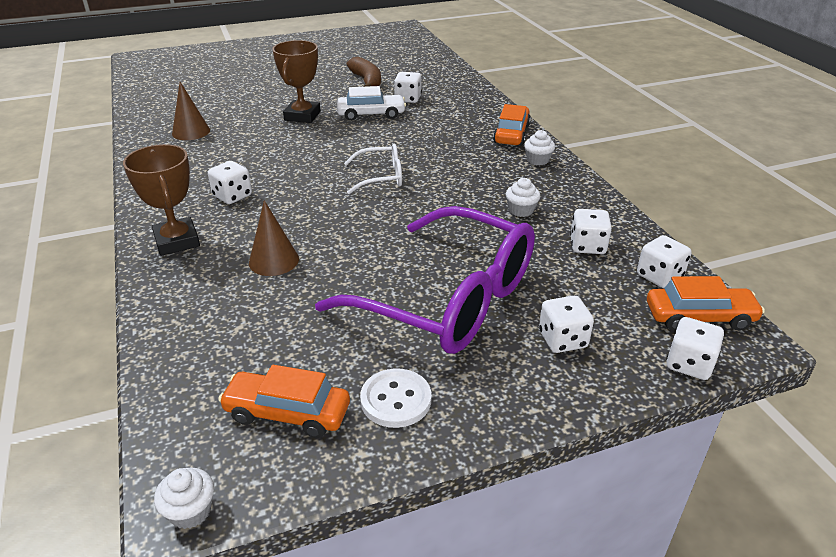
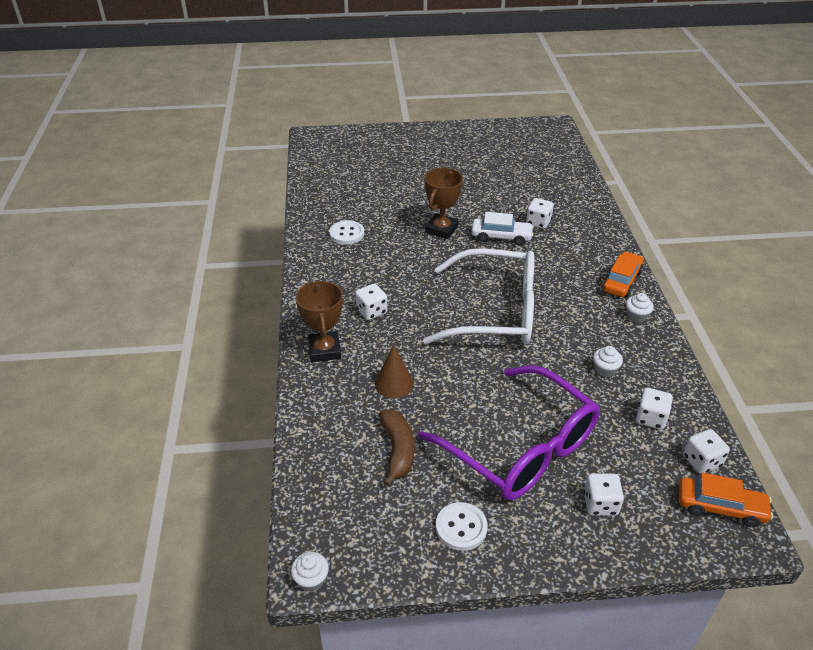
camera: 15 degrees right, 5 degrees up
brown cone [172,82,210,140] -> white button [329,220,364,245]
orange car [218,365,350,438] -> none
white glasses [344,144,402,194] -> white glasses [423,248,535,344], size x2.21
brown banana [347,57,381,87] -> brown banana moved to [379,409,414,486]
white dice [666,317,724,380] -> none

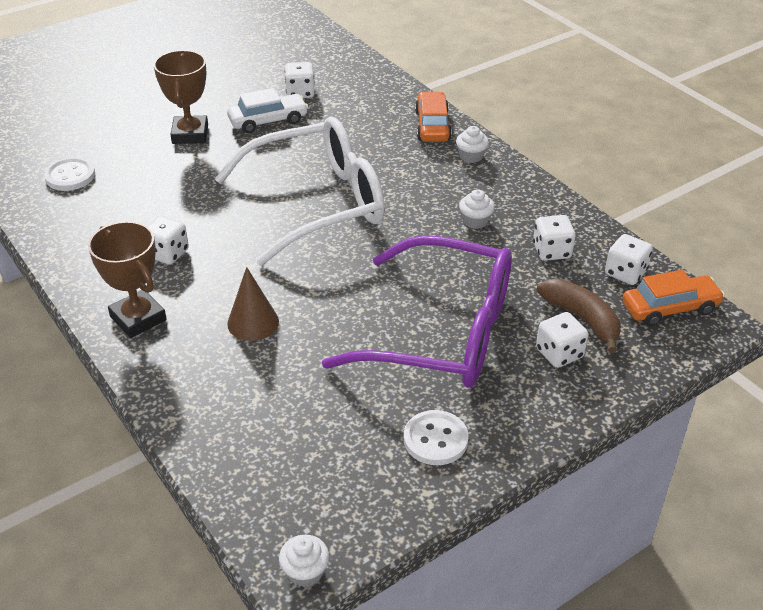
camera: 30 degrees left, 0 degrees up
brown banana [379,409,414,486] -> brown banana moved to [537,279,621,353]

